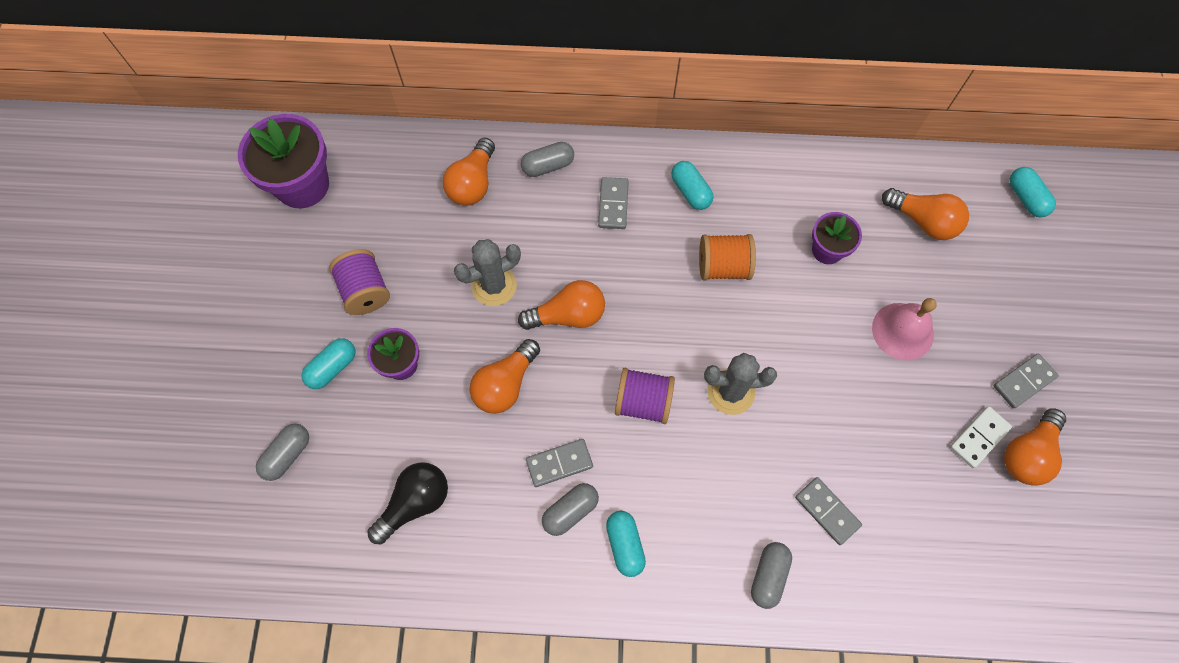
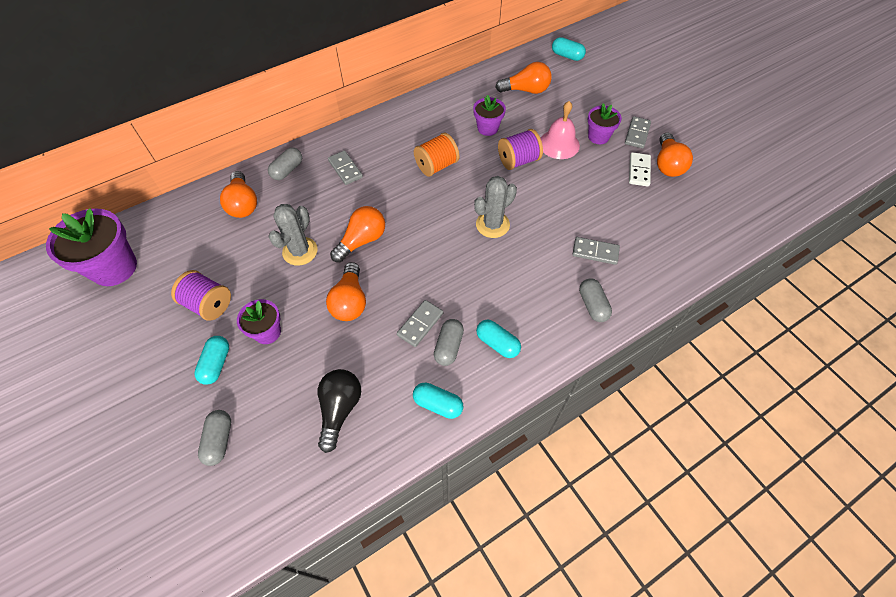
camera: 35 degrees left, 10 degrees down
purple spool [615,368,675,424] -> purple spool moved to [498,129,543,170]
turquoise capsule [671,161,713,210] -> turquoise capsule moved to [413,383,463,419]
none -> purple flower pot [588,103,622,144]

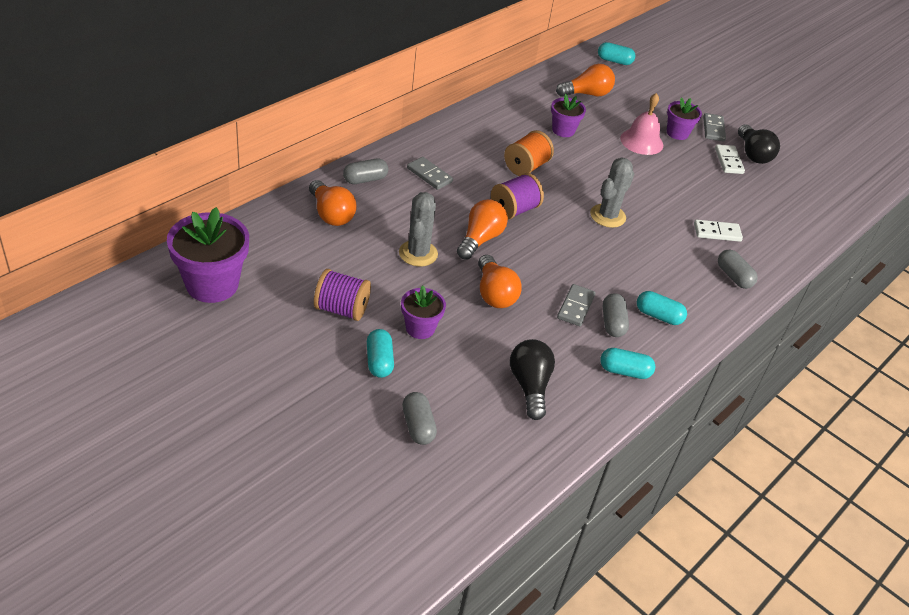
camera: 20 degrees left, 15 degrees down
grey capsule [268,147,302,180] -> grey capsule turned 45 degrees clockwise [343,158,388,184]
purple spool [498,129,543,170] -> purple spool moved to [491,173,544,220]
grey domino [572,237,620,265] -> white domino [694,219,743,242]
orange light bulb [657,132,693,177] -> black light bulb [738,124,780,164]

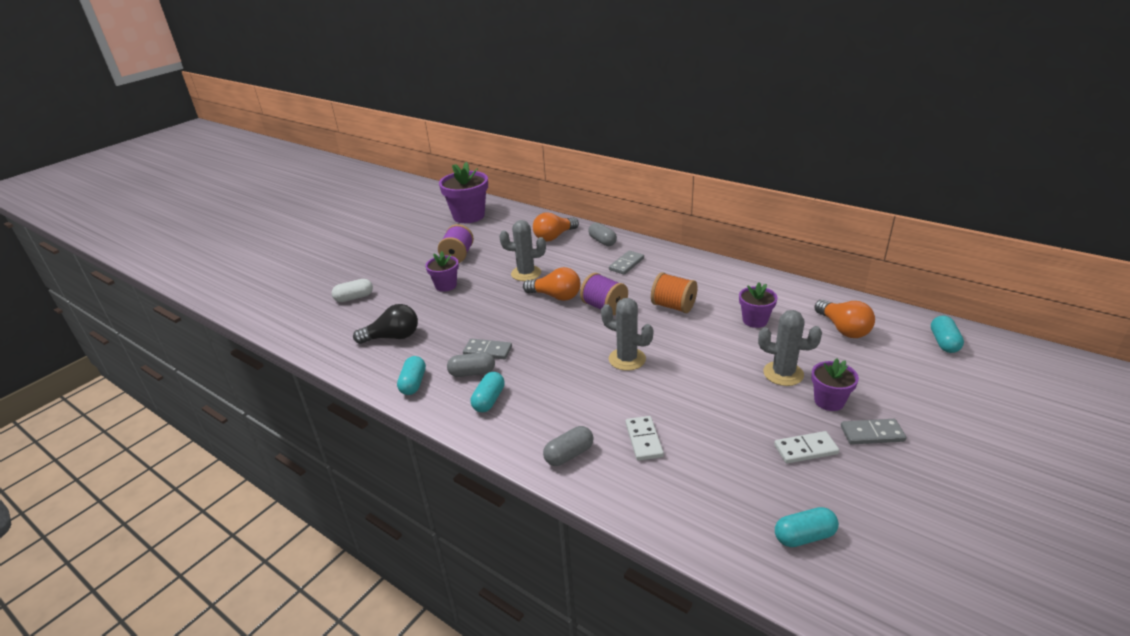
camera: 90 degrees right, 10 degrees down
turquoise capsule [367,329,394,378] -> turquoise capsule moved to [775,507,839,547]
grey capsule [402,392,437,445] -> white capsule [332,279,373,302]
orange light bulb [478,255,522,308] -> none
pink bell [620,93,663,155] -> grey cactus [758,310,822,386]
black light bulb [738,124,780,164] -> none

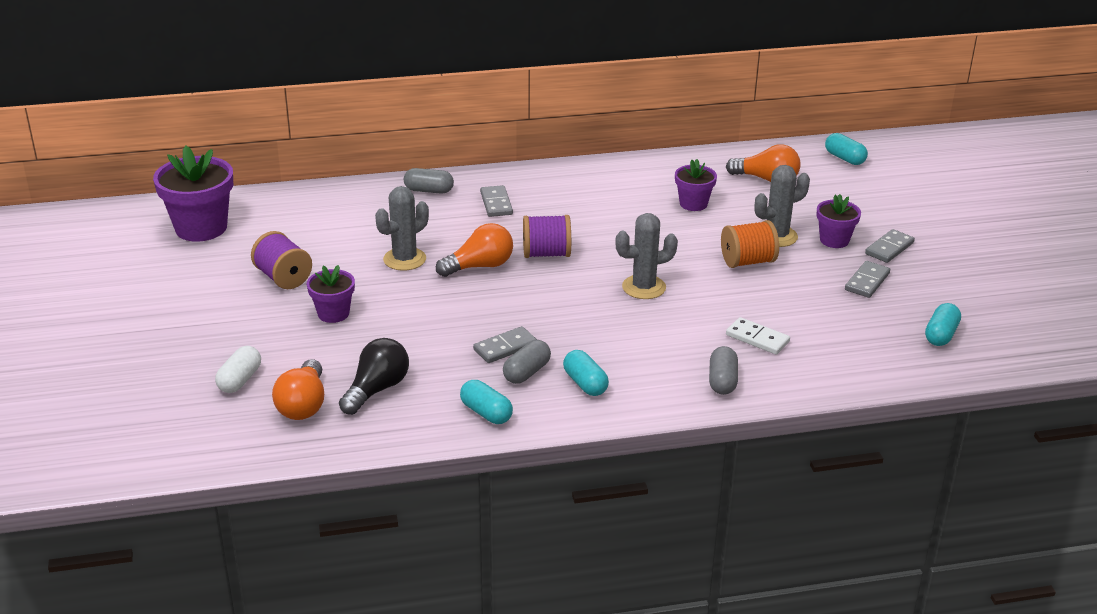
camera: 50 degrees left, 0 degrees up
orange light bulb [533,212,579,241] -> orange light bulb moved to [272,359,324,420]
orange spool [651,272,698,313] -> orange spool moved to [721,220,779,268]
white domino [774,431,839,464] -> grey domino [845,261,890,298]

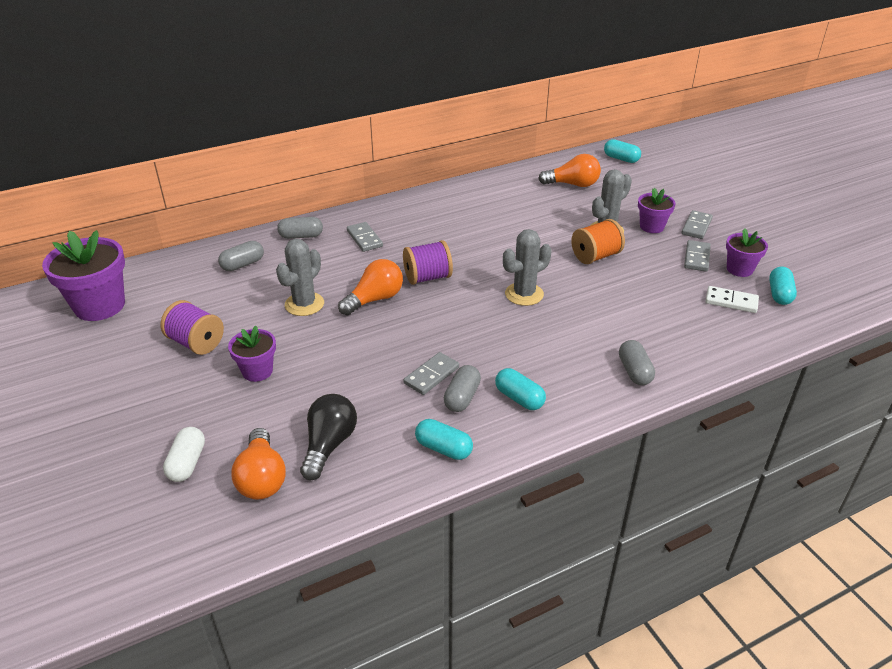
camera: 15 degrees left, 5 degrees up
purple flower pot [675,159,717,211] -> purple flower pot moved to [726,228,768,277]
white domino [726,317,790,355] -> white domino moved to [705,286,759,313]
none -> grey capsule [218,241,264,271]

